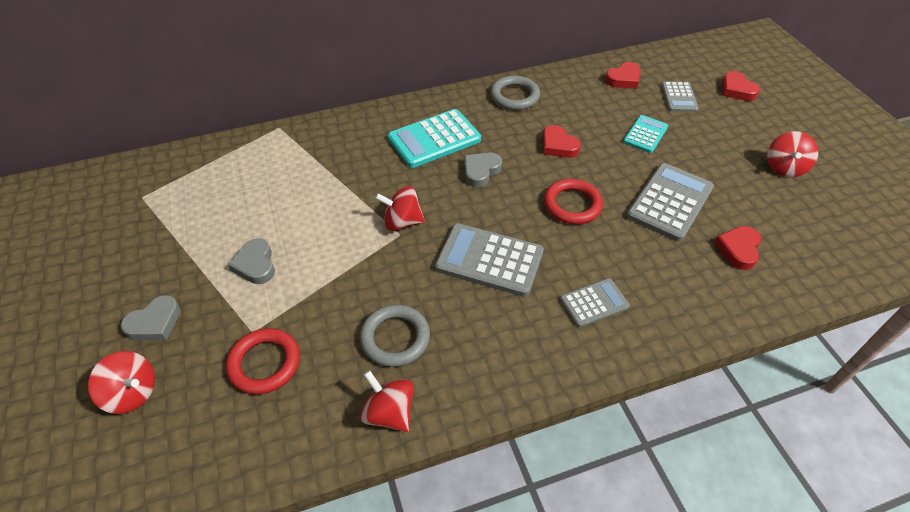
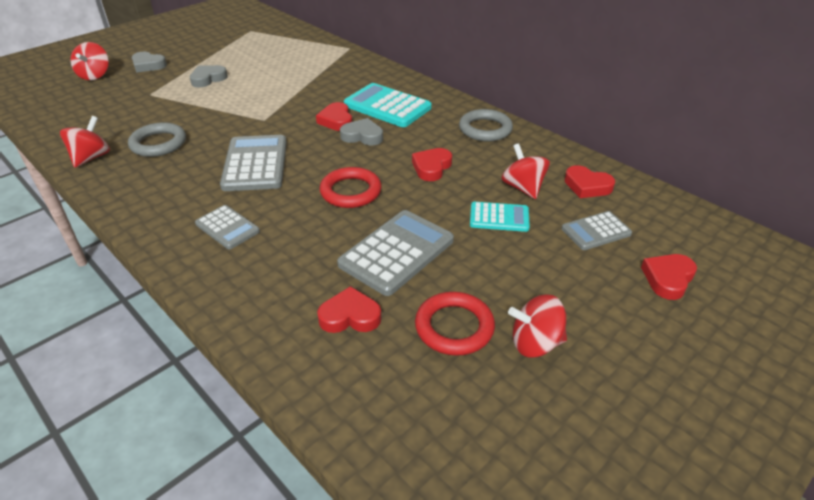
camera: 65 degrees right, 10 degrees down
red ring [226,328,300,394] -> red ring moved to [415,292,495,356]
red spinning top [375,186,425,231] -> red spinning top moved to [501,143,550,199]
grey calculator [627,163,714,241] -> grey calculator turned 60 degrees counterclockwise [337,210,454,296]
none -> red heart [316,102,352,131]

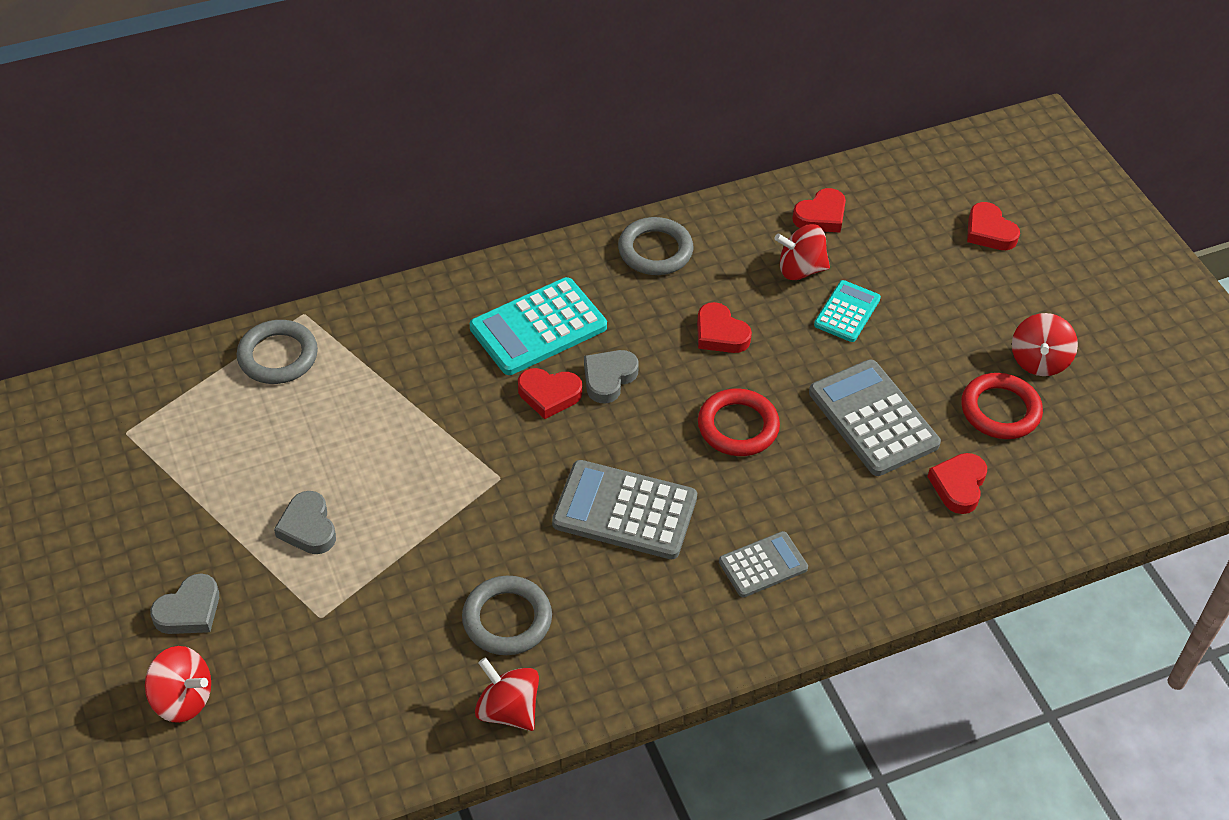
camera: 70 degrees left, 10 degrees up
grey calculator [562,211,632,250] -> none
none -> grey ring [237,320,318,384]

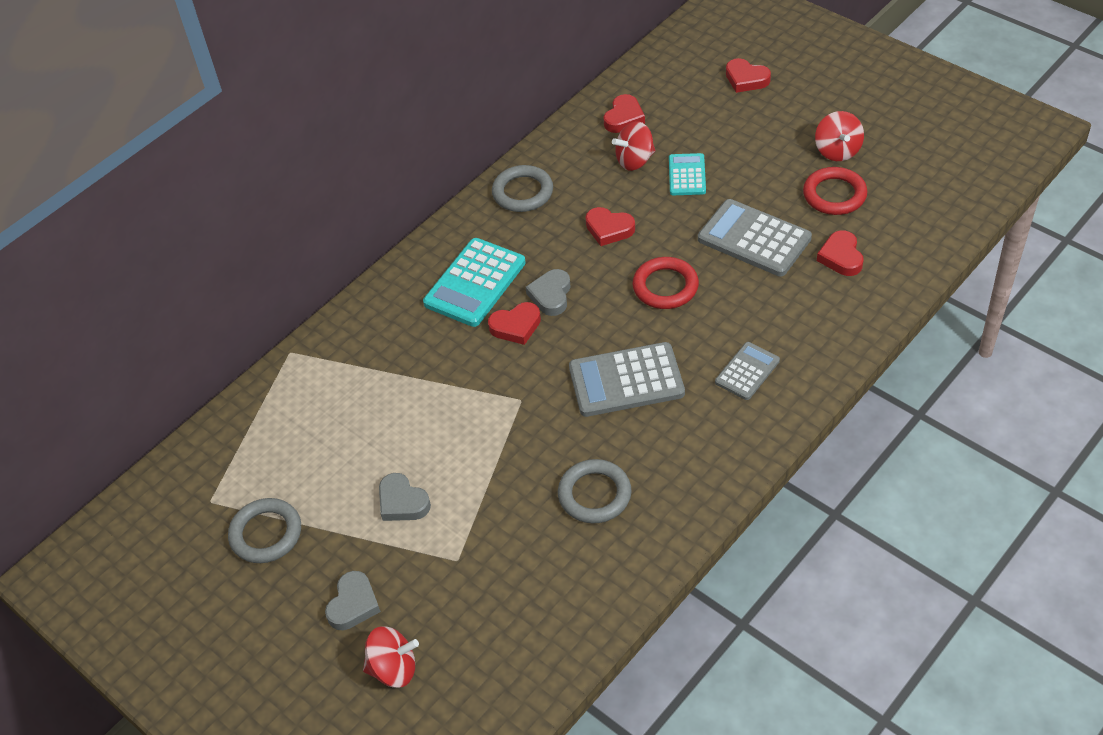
camera: 20 degrees left, 0 degrees up
grey ring [237,320,318,384] -> grey ring moved to [228,498,301,563]
red spinning top [475,657,539,731] -> none

